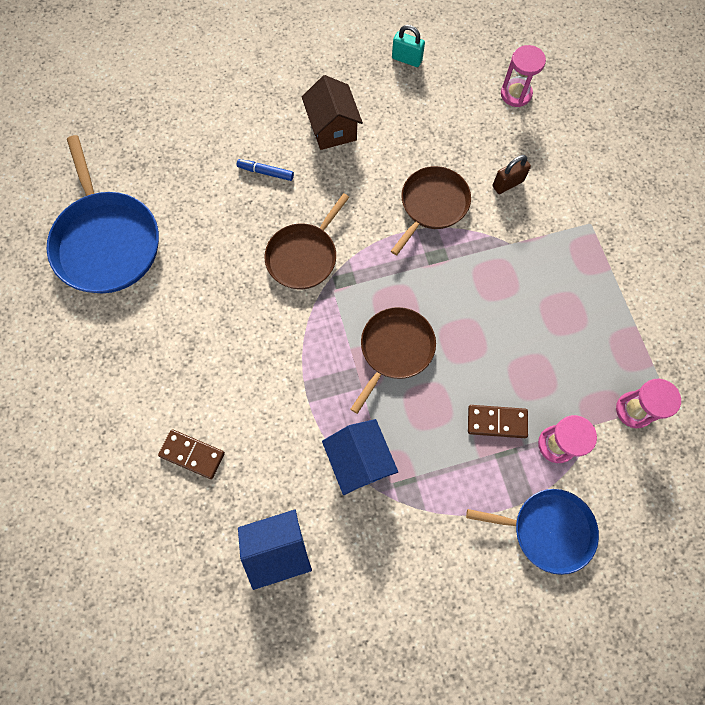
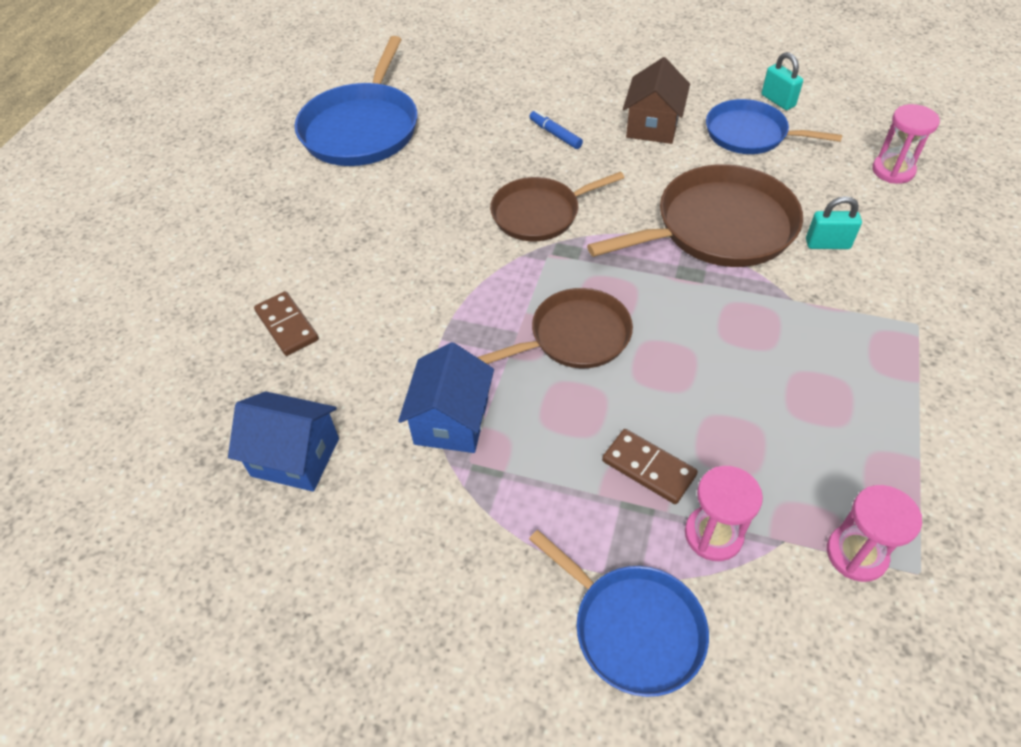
camera: 35 degrees right, 20 degrees down
brown pan [391,166,471,256] -> brown pan [587,164,803,267], size x1.54
brown padlock [493,155,531,194] -> turquoise padlock [806,196,862,249]
none -> blue pan [706,99,842,154]

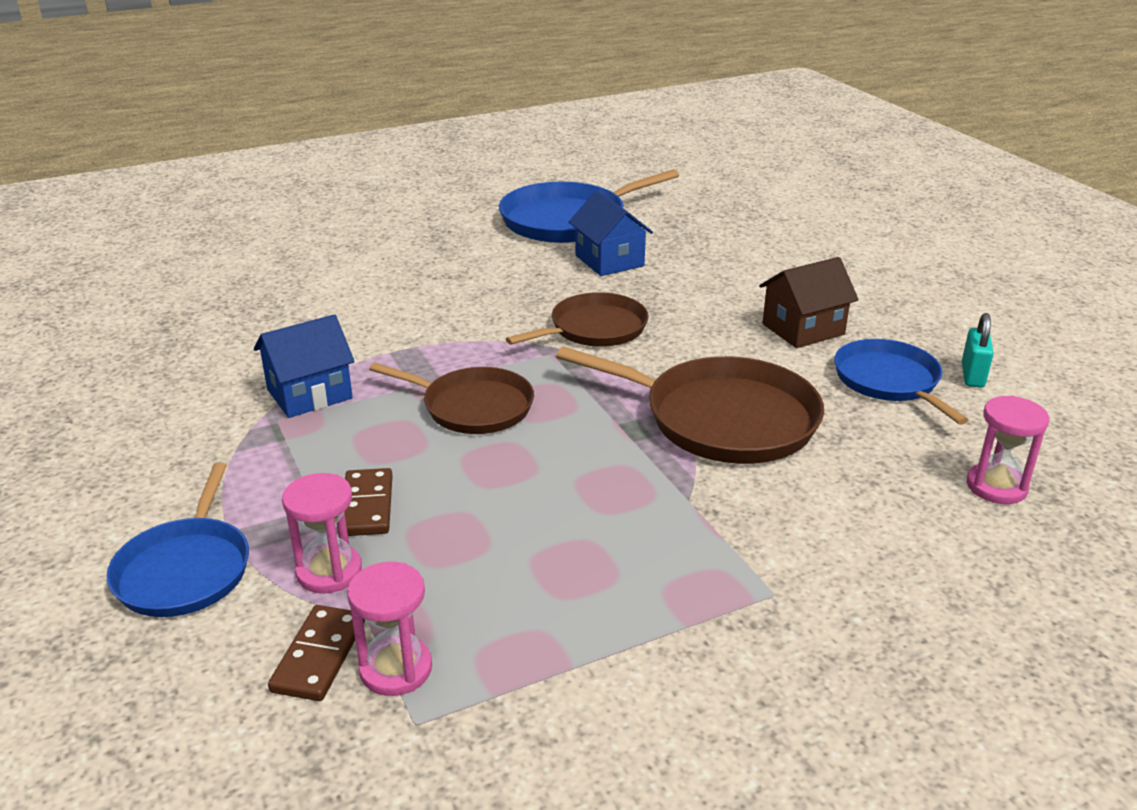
camera: 45 degrees right, 20 degrees down
blue house [228,391,339,492] -> blue house moved to [569,190,653,276]
brown domino [254,291,319,356] -> brown domino moved to [268,605,365,701]
brown pan [490,171,625,241] -> brown pan turned 120 degrees clockwise [506,292,649,347]
blue marker [530,110,583,149] -> none
turquoise padlock [806,196,862,249] -> none

